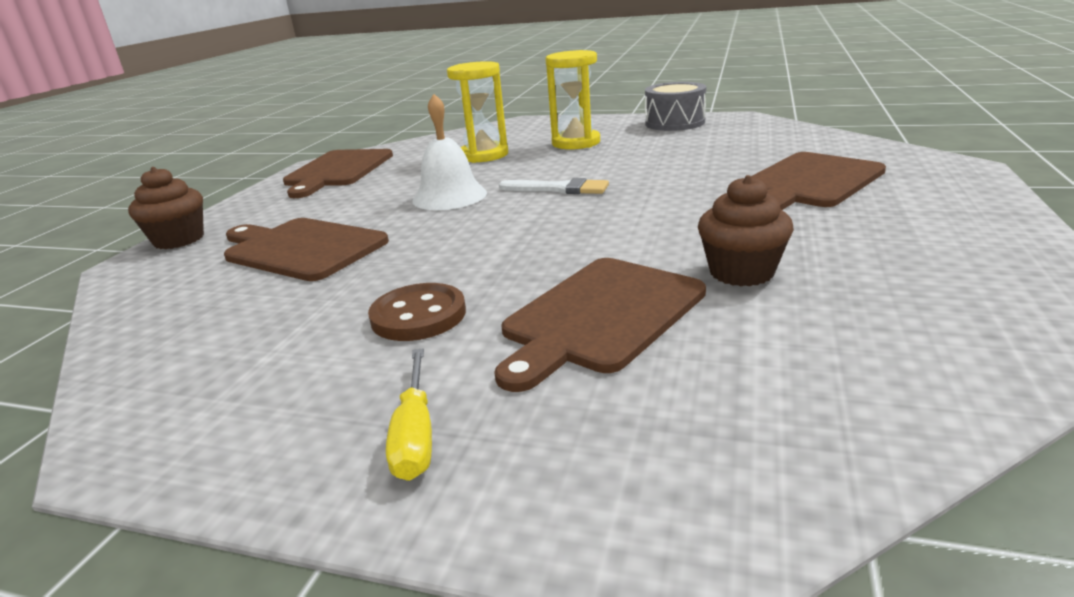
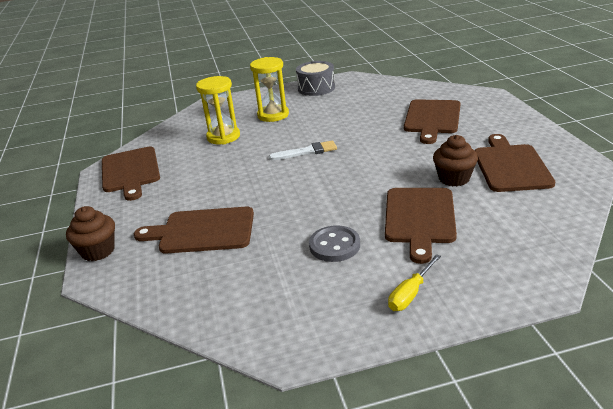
camera: 30 degrees left, 5 degrees up
brown button [368,283,466,341] -> grey button [309,225,360,262]
yellow screwdriver [386,348,432,481] -> yellow screwdriver turned 75 degrees clockwise [388,254,441,311]
white bell [413,94,487,210] -> none
none -> brown cutting board [474,134,555,192]

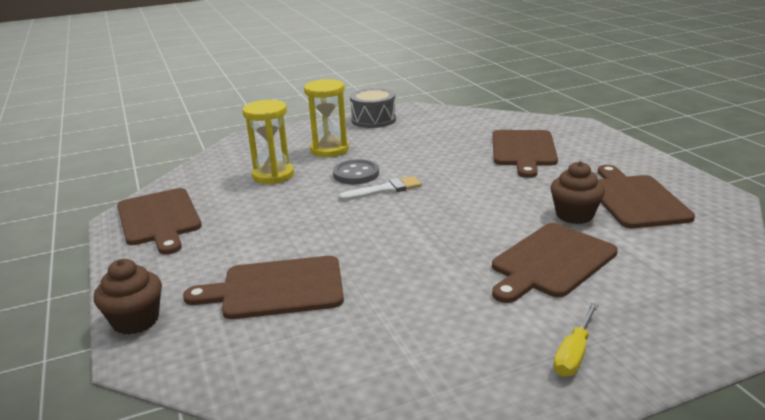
camera: 10 degrees left, 5 degrees down
grey button [309,225,360,262] -> grey button moved to [333,159,379,184]
brown cutting board [385,188,457,264] -> brown cutting board turned 45 degrees clockwise [492,223,618,303]

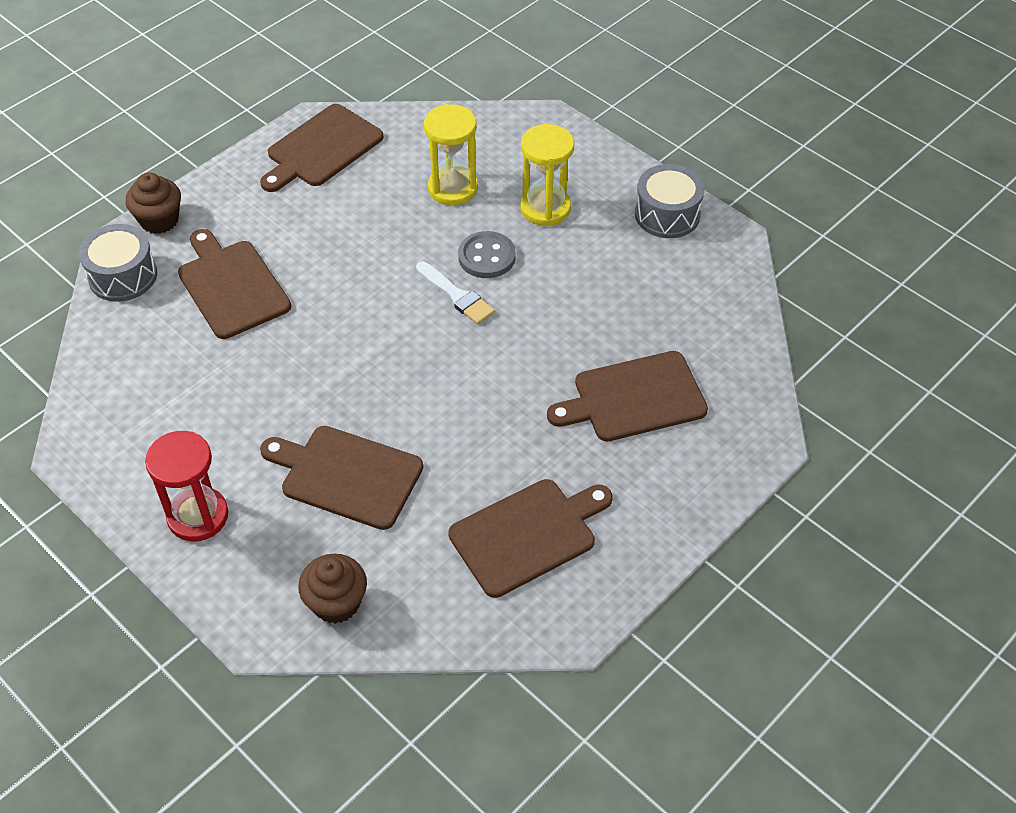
camera: 65 degrees right, 25 degrees up
brown cupcake [550,161,605,224] -> brown cupcake moved to [298,554,367,624]
yellow screwdriver [553,303,598,377] -> red hourglass [145,431,228,542]
none -> grey drum [79,224,157,302]

